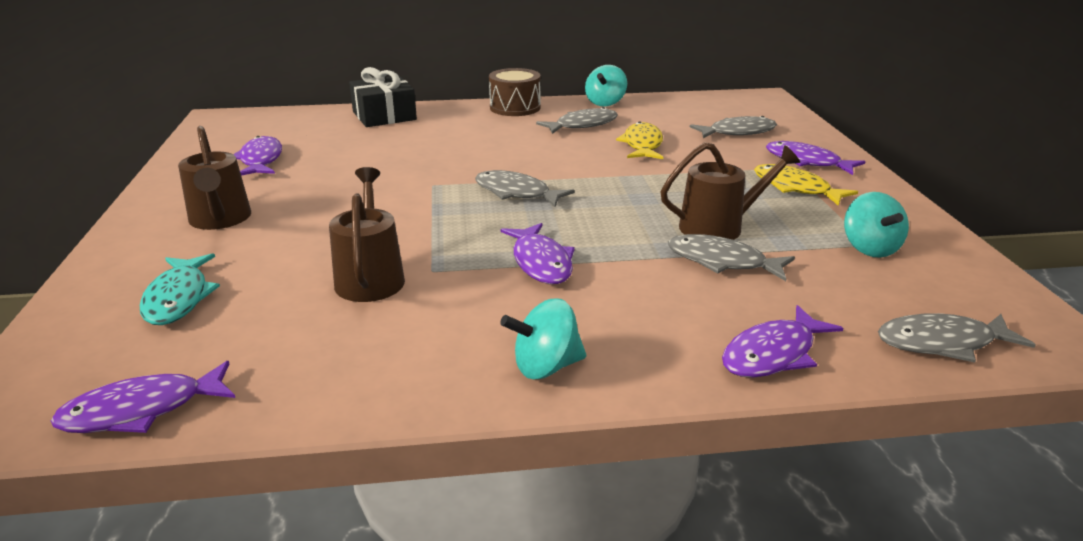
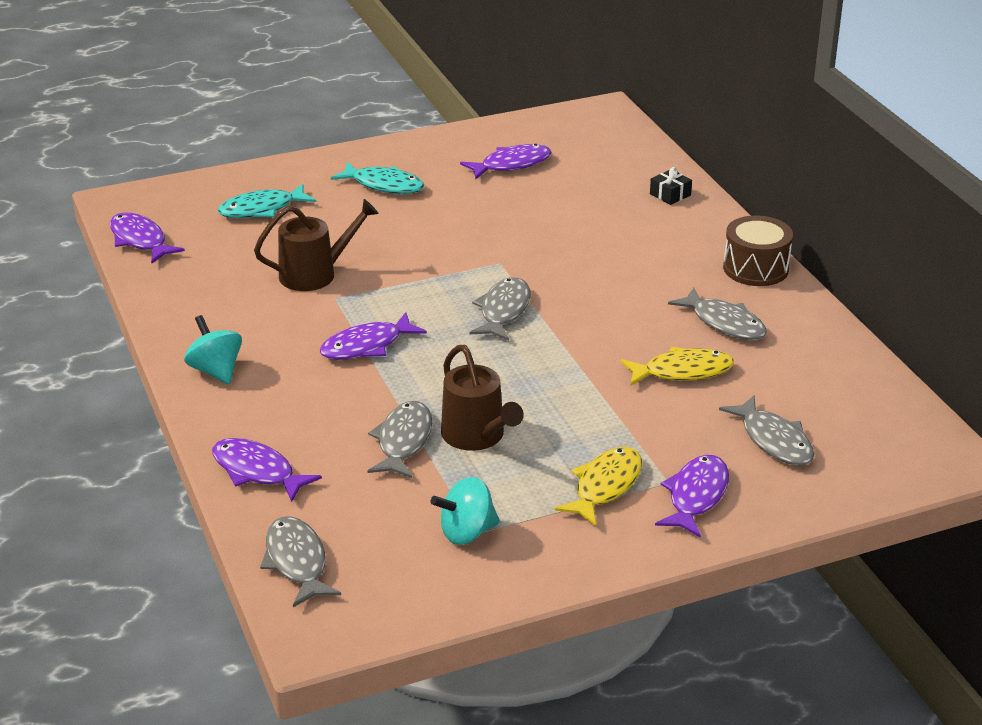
camera: 75 degrees right, 5 degrees up
brown watering can [178,126,251,230] -> turquoise fish [331,162,424,194]
black gift [349,67,417,127] -> black gift [650,167,692,205], size x0.49
turquoise spinning top [585,65,627,106] -> none

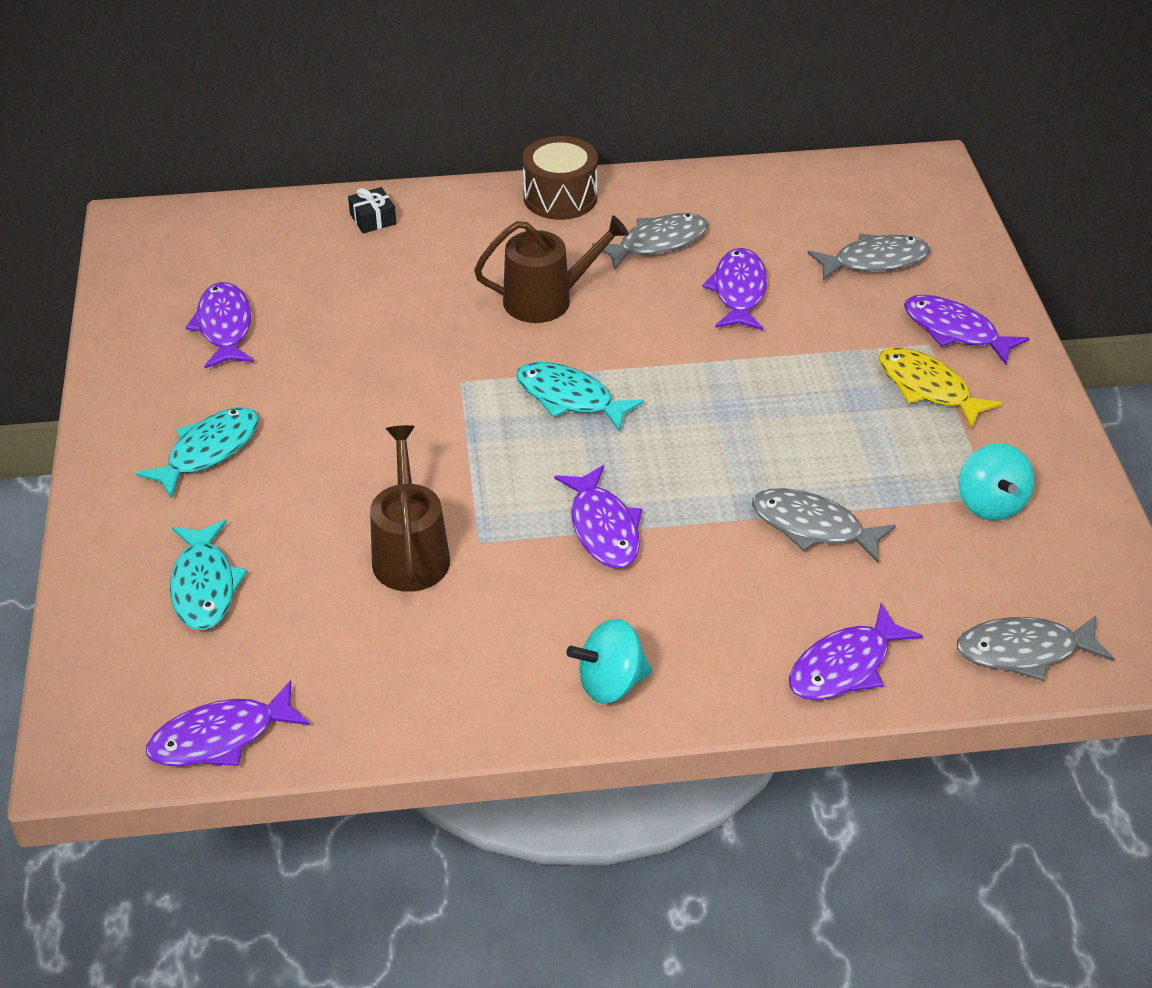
camera: 75 degrees left, 10 degrees up
brown watering can [441,345,524,451] -> brown watering can moved to [474,215,629,323]
grey fish [470,277,531,340] -> turquoise fish [516,362,644,431]
yellow fish [621,347,734,385] -> purple fish [702,248,767,330]

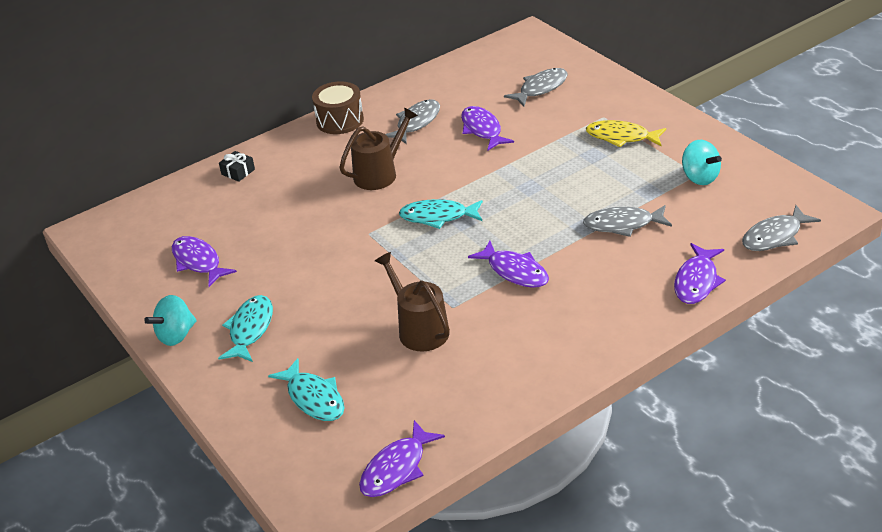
camera: 25 degrees left, 5 degrees down
turquoise spinning top [566,619,652,704] -> turquoise spinning top moved to [144,295,197,346]
purple fish [904,295,1030,365] -> none

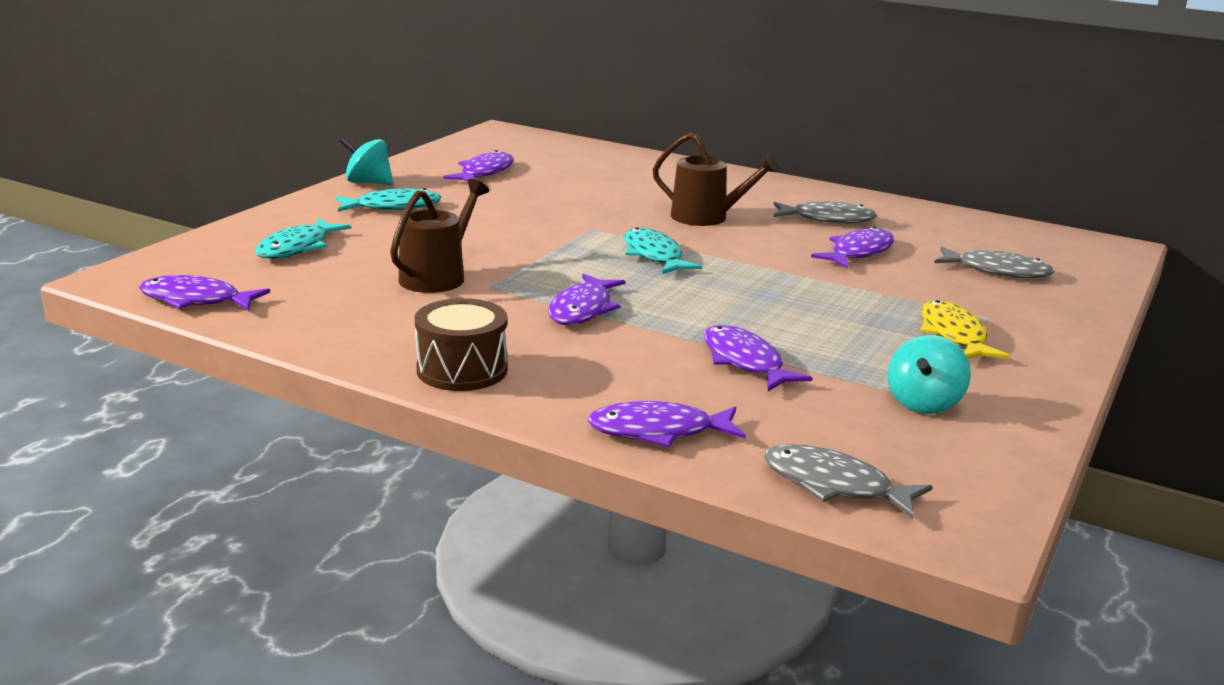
camera: 60 degrees right, 15 degrees down
black gift [219,151,255,182] -> none
brown drum [312,81,364,134] -> brown drum moved to [415,298,508,391]
grey fish [583,205,672,237] -> purple fish [704,325,812,391]

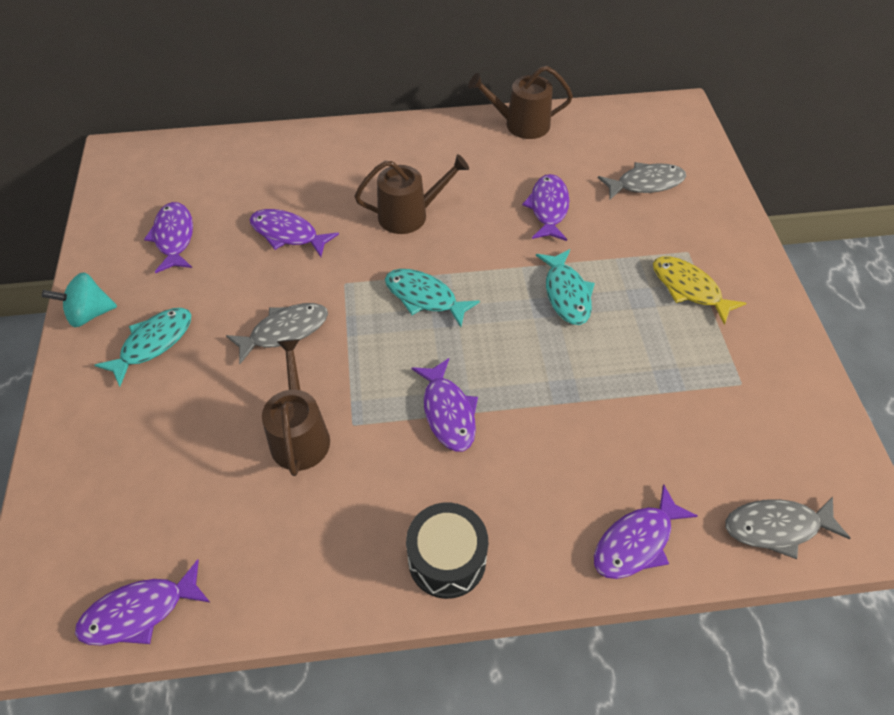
camera: 35 degrees left, 30 degrees up
turquoise fish [255,218,351,259] -> turquoise fish moved to [536,249,595,325]
brown drum [415,298,508,391] -> black drum [406,502,488,599]
purple fish [704,325,812,391] -> purple fish moved to [250,209,339,257]
grey fish [773,201,877,223] -> grey fish moved to [226,303,328,364]
turquoise spinning top [888,335,971,414] -> none
none -> brown watering can [468,66,573,139]

